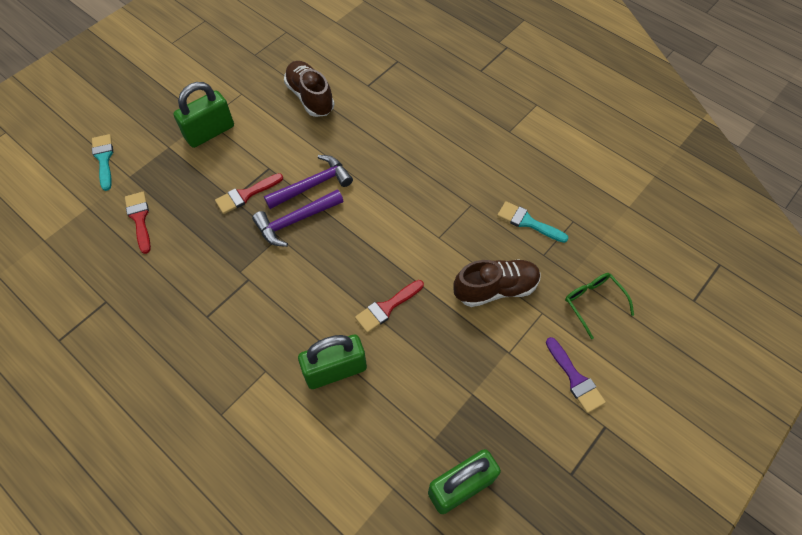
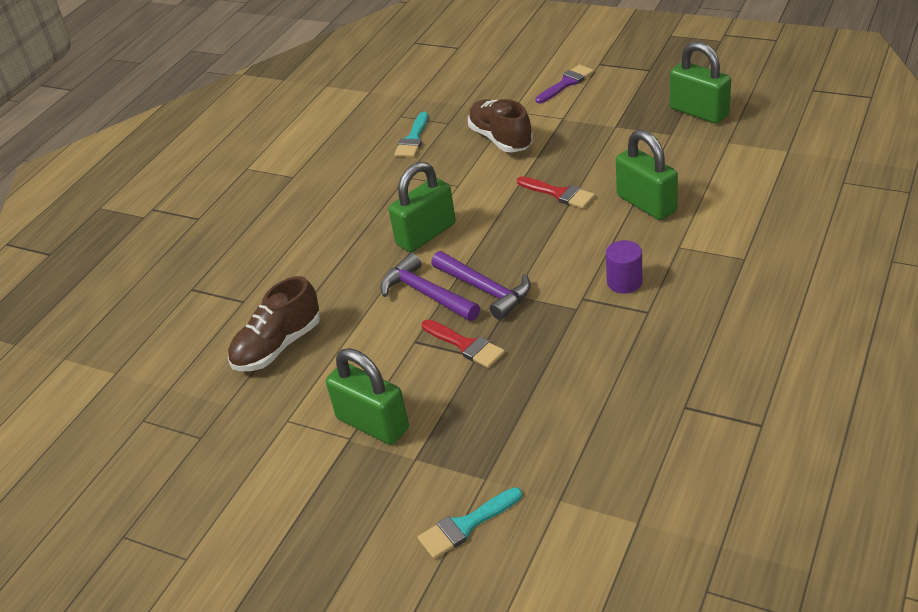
camera: 100 degrees left, 20 degrees down
red brush [125,192,151,254] -> none
green glasses [565,273,634,339] -> none
none -> green padlock [389,162,456,252]
none -> purple cylinder [606,240,642,293]

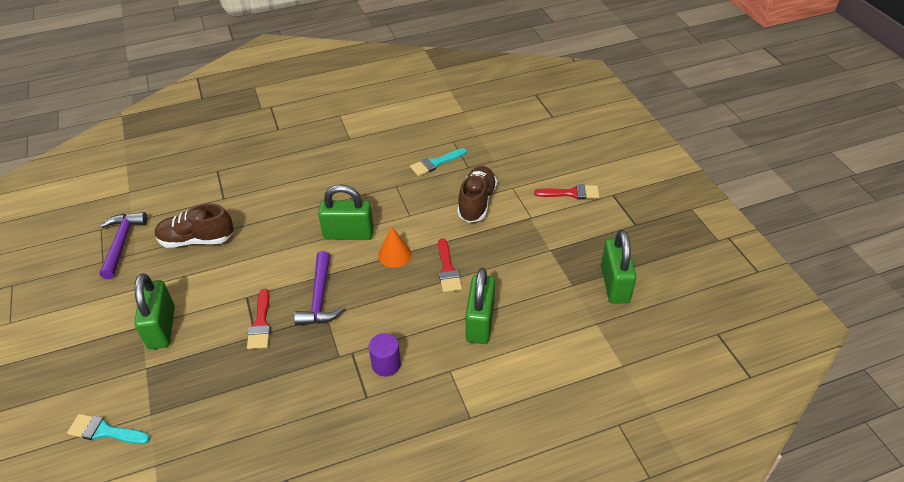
camera: 40 degrees right, 5 degrees up
purple hammer [380,253,480,321] -> purple hammer moved to [100,212,147,279]
purple brush [535,64,594,103] -> red brush [534,184,600,200]
none -> orange cone [378,226,412,268]

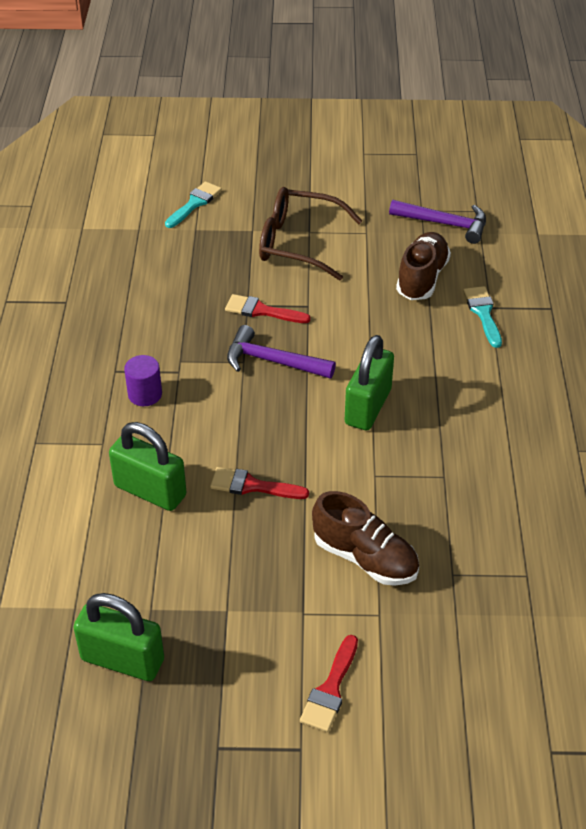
camera: 110 degrees right, 0 degrees up
green padlock [134,273,175,349] -> brown glasses [259,187,362,281]
orange cone [378,226,412,268] -> none
turquoise brush [410,148,467,176] -> turquoise brush moved to [463,286,502,348]

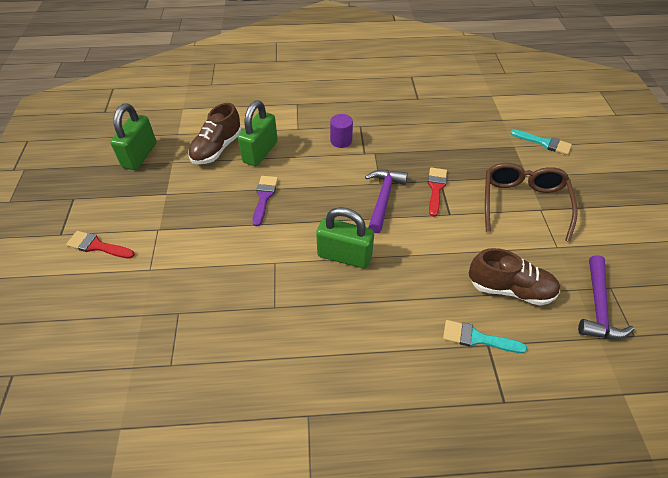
camera: 85 degrees right, 5 degrees up
red brush [210,467,309,499] -> purple brush [253,176,278,227]
brown shoe [312,491,419,586] -> brown shoe moved to [188,103,241,164]
turquoise brush [463,286,502,348] -> turquoise brush turned 150 degrees counterclockwise [443,320,527,353]

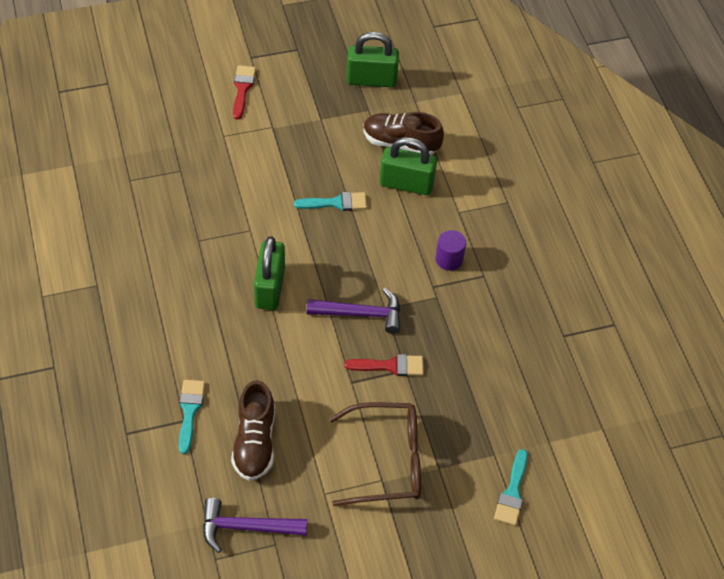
camera: 75 degrees right, 5 degrees up
purple brush [253,176,278,227] -> turquoise brush [294,192,367,211]

